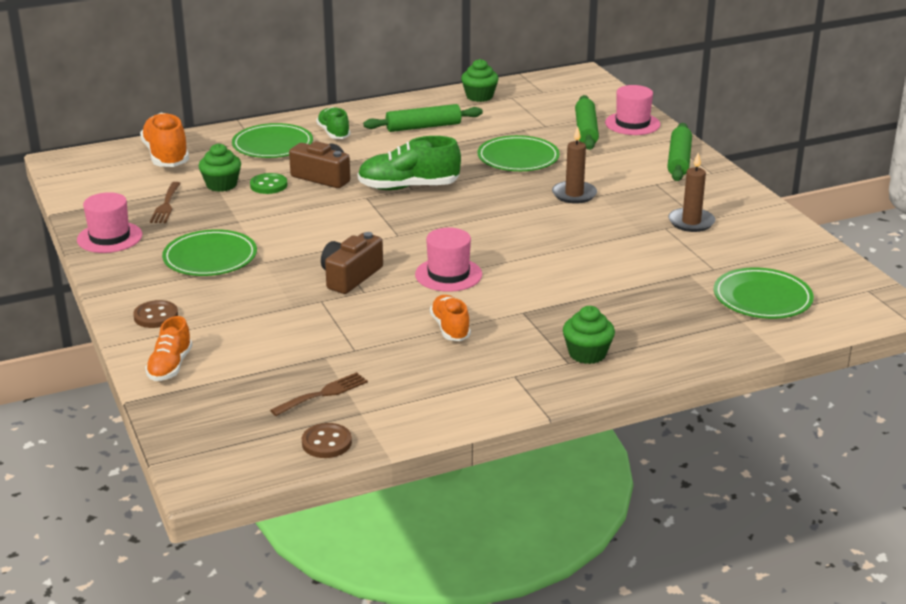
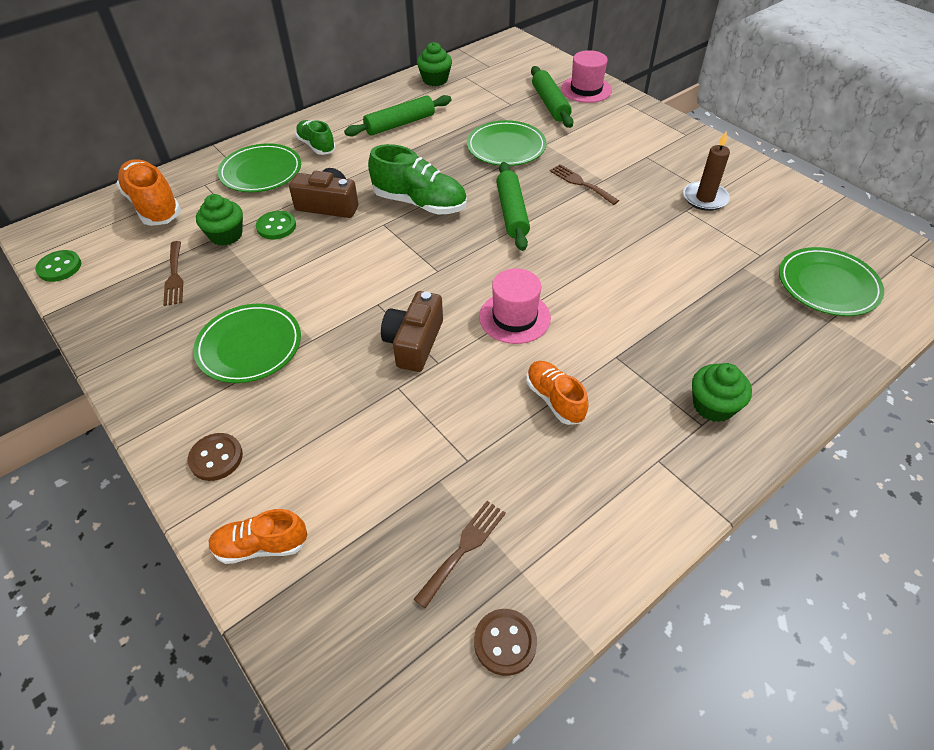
camera: 15 degrees left, 20 degrees up
pink hat [77,192,142,253] -> none
orange shoe [145,316,192,381] -> orange shoe turned 90 degrees clockwise [208,509,308,564]
green shoe [358,136,461,190] -> green shoe turned 135 degrees counterclockwise [368,144,467,215]
brown candle [552,126,597,204] -> brown fork [550,164,619,205]
green rolling pin [667,123,692,181] -> green rolling pin moved to [496,162,530,251]
none -> green button [35,250,81,282]

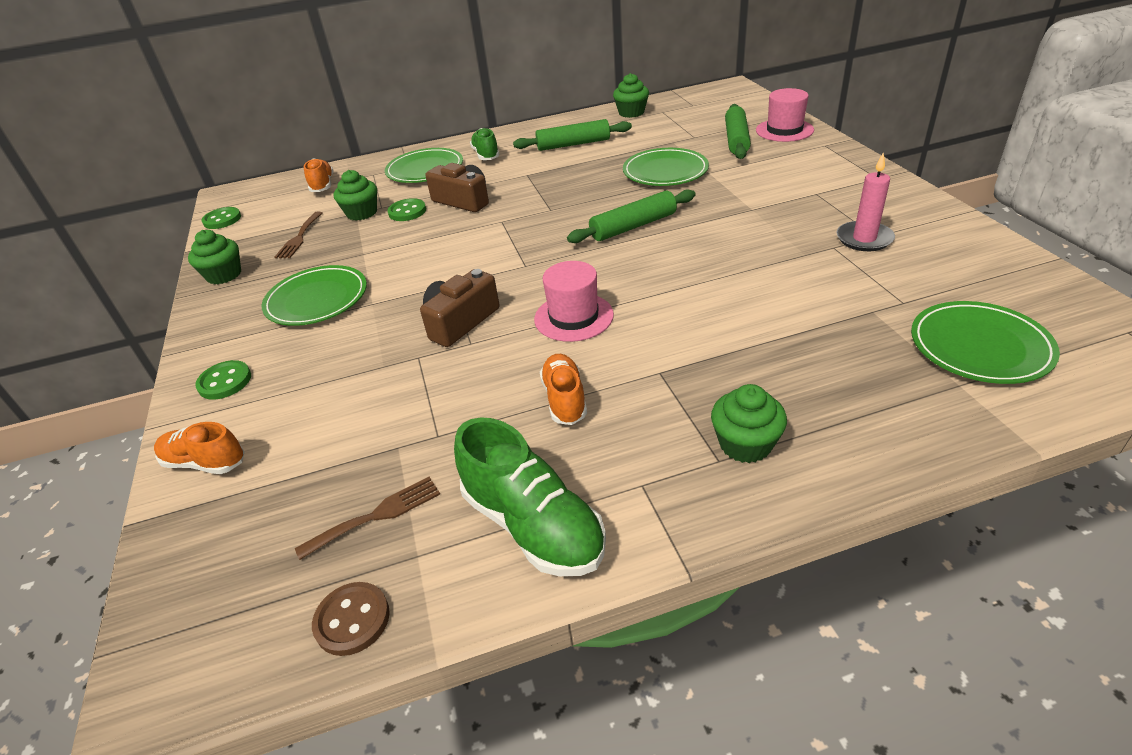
camera: 25 degrees right, 10 degrees down
orange shoe [116,159,181,226] -> orange shoe [304,159,334,192], size x0.62
brown button [188,433,243,481] -> green button [195,360,251,400]
green shoe [368,144,467,215] -> green shoe moved to [454,417,606,576]
green rolling pin [496,162,530,251] -> green rolling pin turned 45 degrees clockwise [567,189,696,243]
brown fork [550,164,619,205] -> none
brown candle [683,130,730,211] -> pink candle [837,152,895,251]
none -> green cupcake [188,230,241,284]

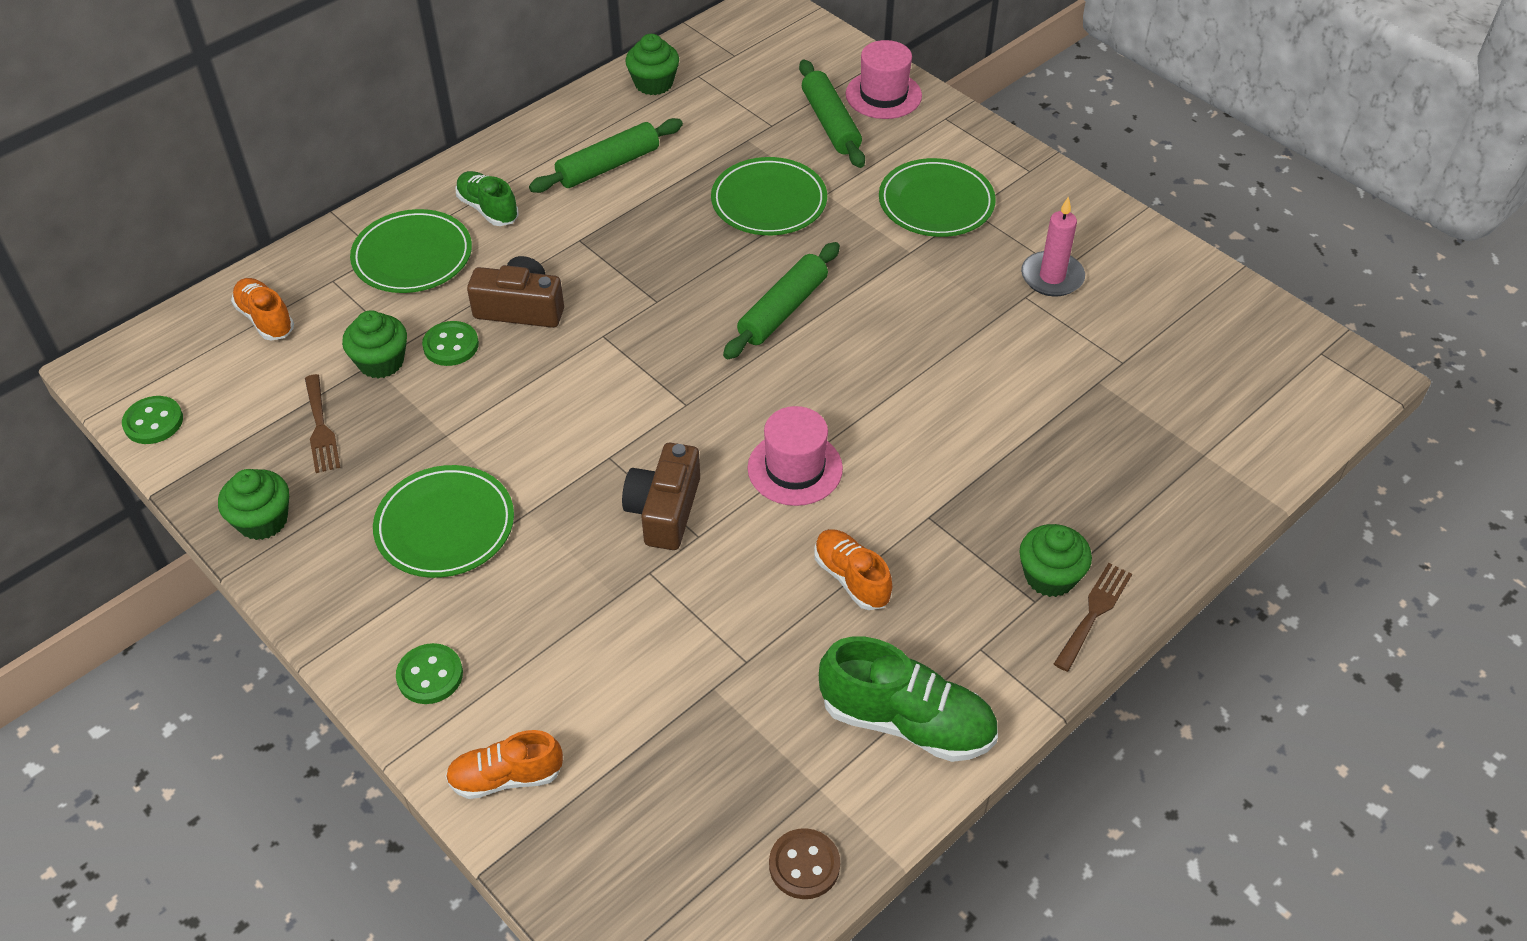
camera: 30 degrees left, 10 degrees up
brown fork [295,477,440,560] -> brown fork moved to [1054,563,1132,672]
green plate [911,301,1060,384] -> green plate moved to [879,158,996,237]

